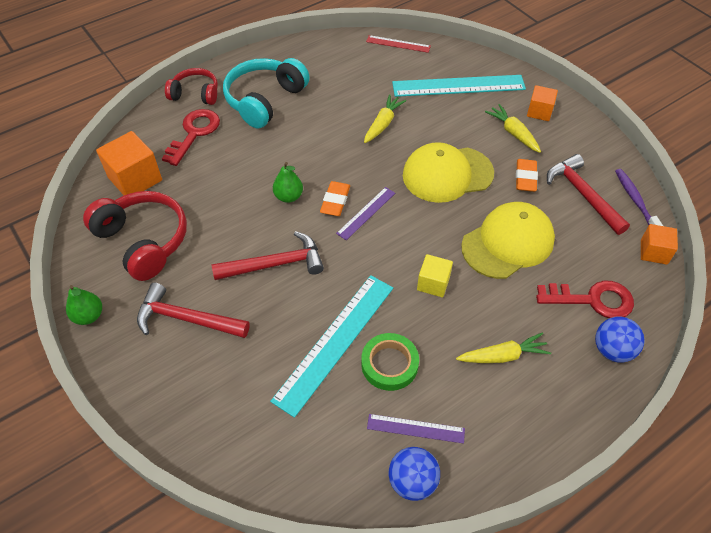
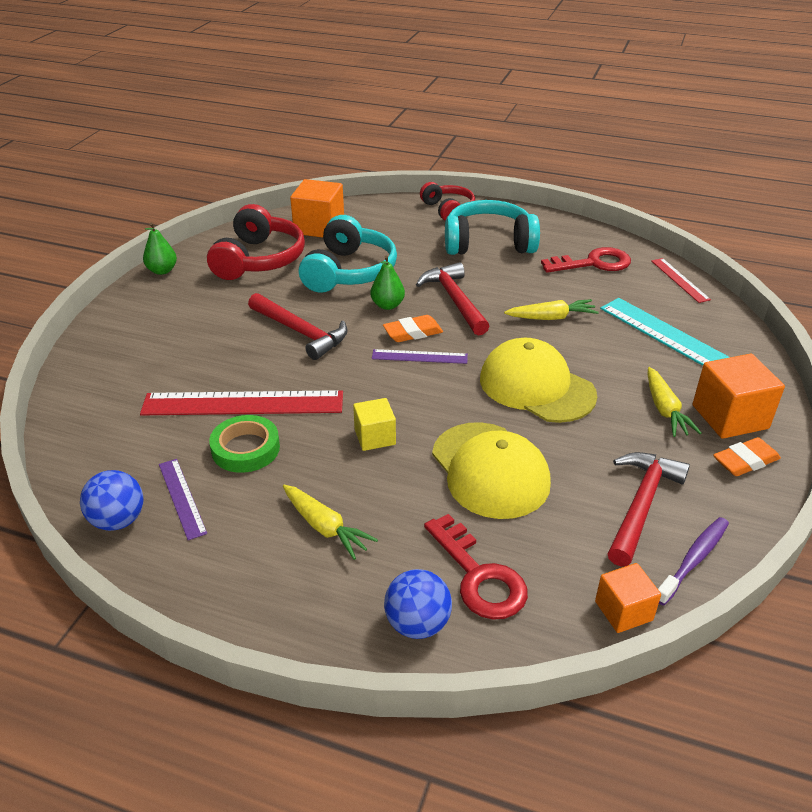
camera: 55 degrees right, 15 degrees down
red hammer [137,283,250,338] -> red hammer moved to [416,262,489,336]
red key [162,109,220,166] -> red key moved to [541,247,631,273]
turquoise ruler [270,275,393,418] -> red ruler [140,390,343,415]
yellow cap [461,202,555,279] -> yellow cap turned 45 degrees clockwise [432,422,551,519]
yellow carrot [485,104,541,153] -> yellow carrot turned 150 degrees clockwise [648,367,702,437]
orange eraser [516,159,538,192] -> orange eraser moved to [713,437,781,476]
orange cube [527,85,558,121] -> orange cube [693,354,785,439], size x1.64
none -> turquoise headphones [299,215,397,293]

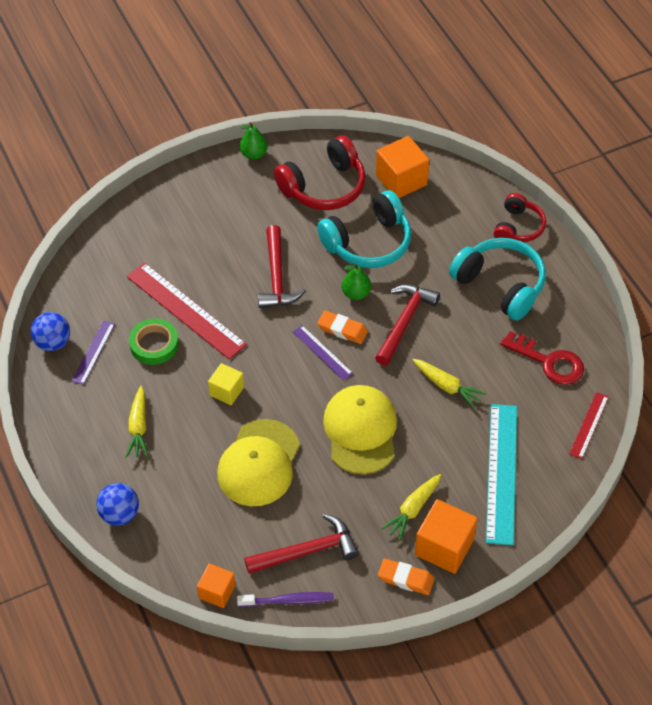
camera: 45 degrees right, 15 degrees up
red key [424,514,528,620] -> none

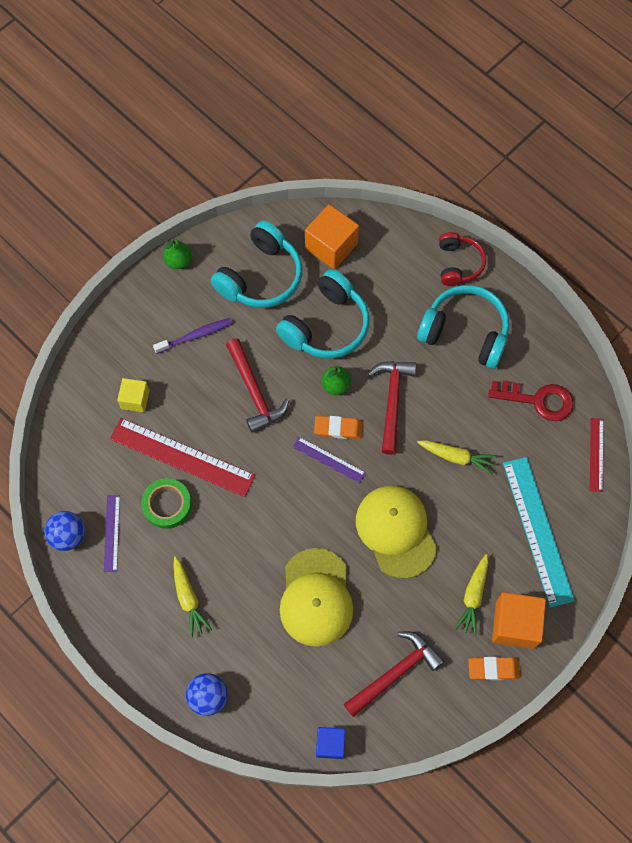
camera: 20 degrees left, 15 degrees up
orange cube [197,563,235,608] -> blue cube [316,727,345,759]
yellow cube [208,363,244,405] -> yellow cube moved to [117,378,150,413]
purple toothbrush [237,592,334,607] -> purple toothbrush moved to [153,318,232,354]
red headphones [274,135,366,210] -> turquoise headphones [211,221,302,308]

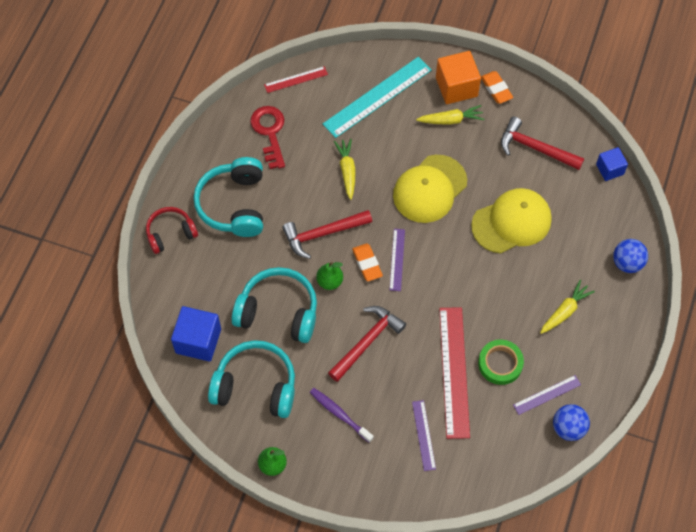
camera: 115 degrees left, 5 degrees down
yellow cube [117,378,150,413] -> purple ruler [412,400,436,471]
orange cube [305,204,359,269] -> blue cube [171,306,221,362]

